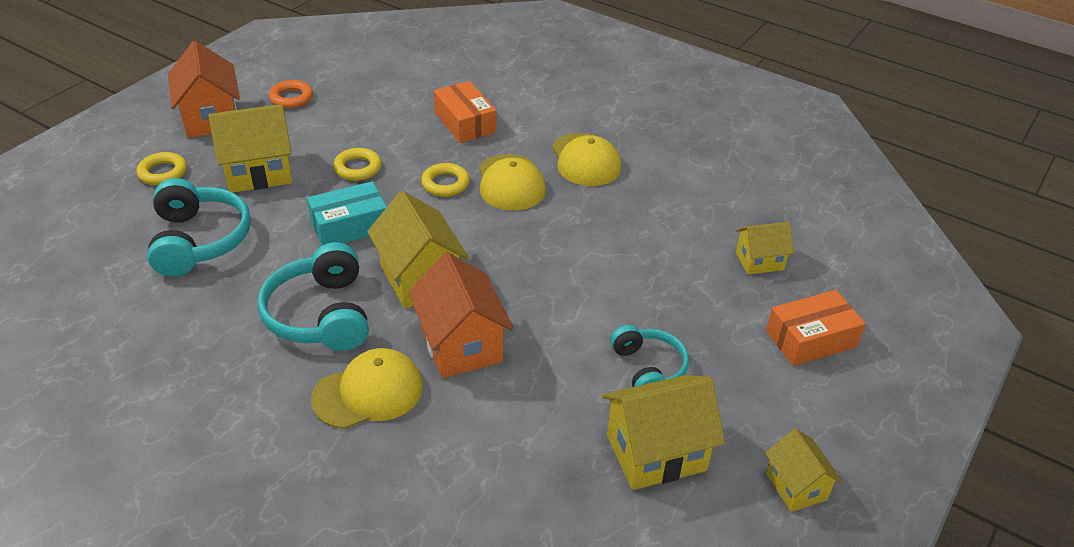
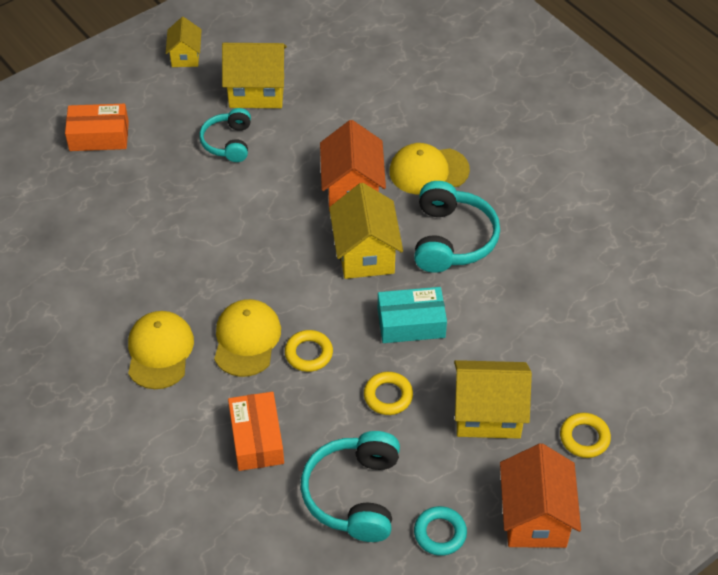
camera: 160 degrees left, 10 degrees up
turquoise headphones [147,178,251,276] -> turquoise headphones moved to [301,431,400,542]
orange ring [269,80,313,108] -> turquoise ring [414,506,467,556]
yellow house [736,222,794,275] -> none

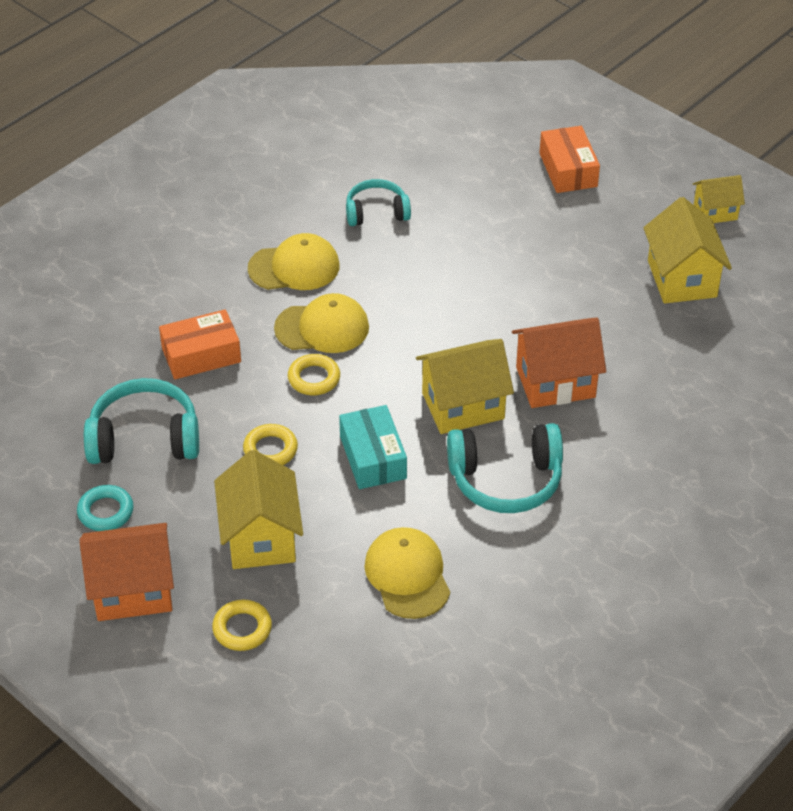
camera: 80 degrees right, 5 degrees down
turquoise headphones [199,108,251,162] -> turquoise headphones moved to [346,179,411,226]
yellow cap [389,143,470,195] -> yellow cap moved to [364,527,450,619]

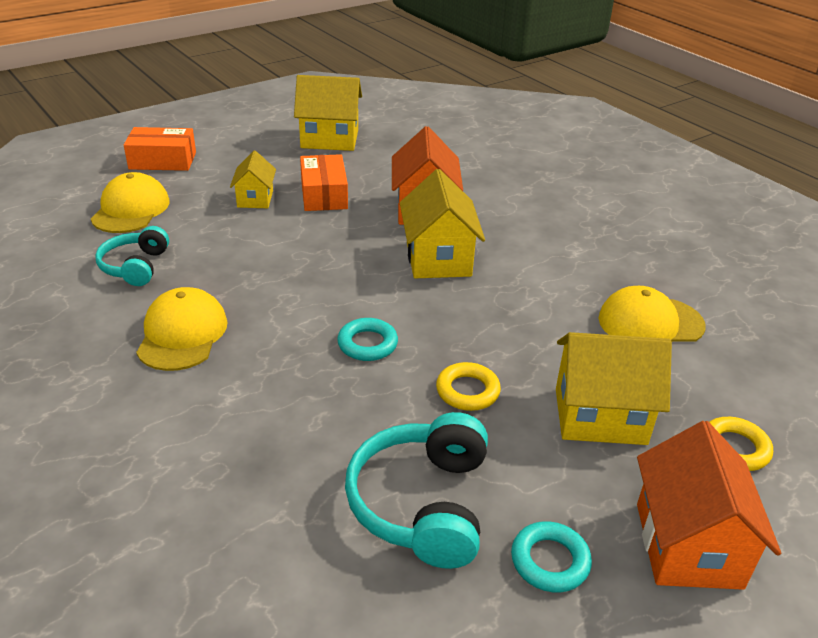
camera: 80 degrees left, 10 degrees down
orange box [159,309,241,379] -> orange box moved to [300,154,348,211]
yellow cap [274,293,369,353] -> yellow cap moved to [91,172,170,233]
yellow ring [288,354,340,395] -> turquoise ring [337,318,398,361]
turquoise box [339,405,407,489] -> none
turquoise headphones [447,423,563,513] -> none
yellow house [693,175,745,223] -> yellow house moved to [230,151,276,208]

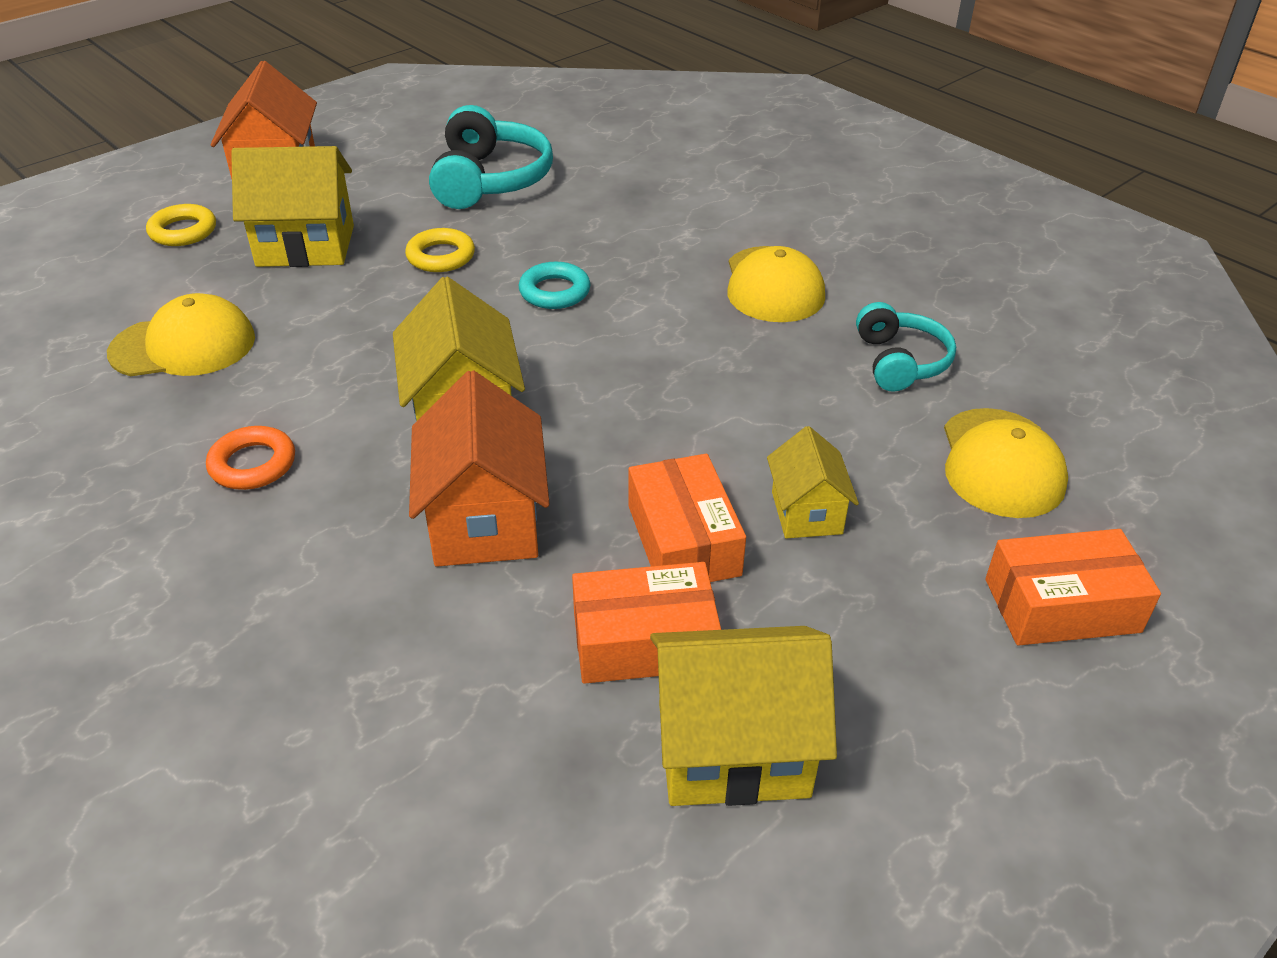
camera: 175 degrees right, 5 degrees up
turquoise ring [511,521,592,593] -> none
none -> orange ring [206,426,295,490]
none -> orange box [572,562,721,684]

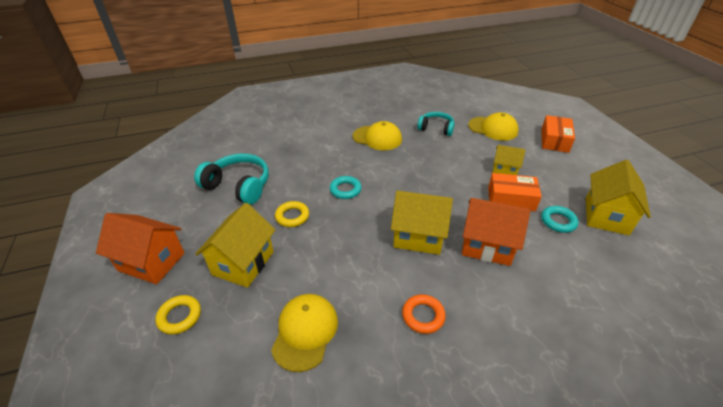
camera: 65 degrees left, 0 degrees up
orange box [572,562,721,684] -> turquoise ring [541,206,579,233]

